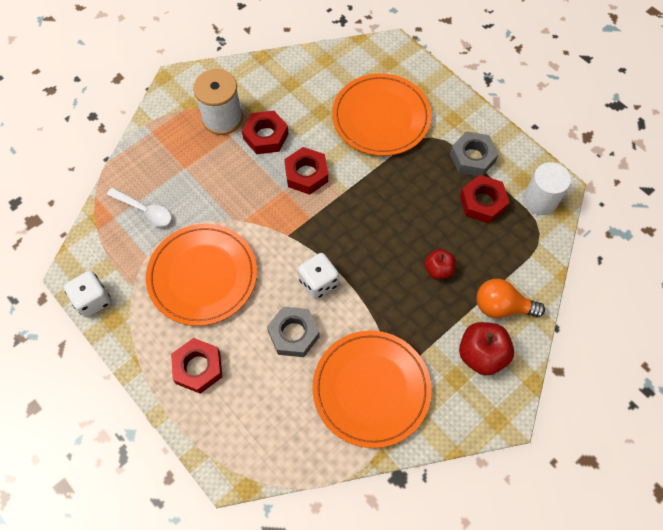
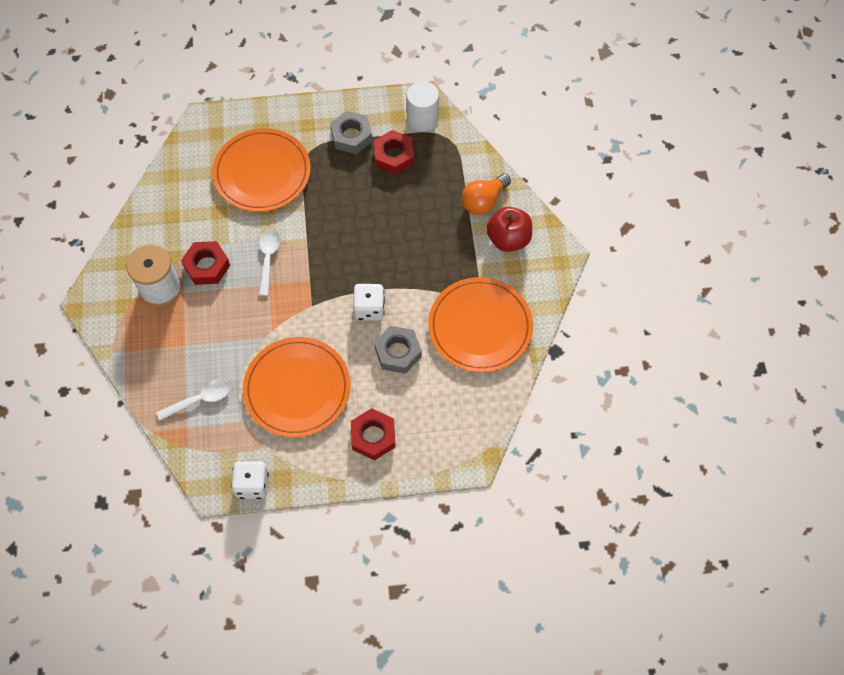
camera: 55 degrees left, 0 degrees up
red nut [284,147,328,195] -> white spoon [259,229,280,296]
red apple [425,249,456,279] -> none

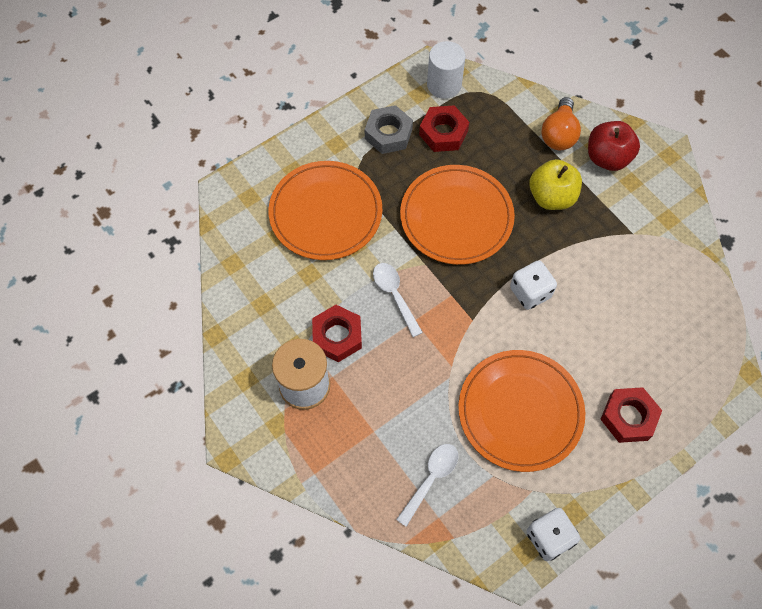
camera: 30 degrees left, 0 degrees up
grey nut [374,326,422,374] -> none
orange plate [428,277,533,373] -> orange plate moved to [400,165,515,265]
none -> yellow apple [529,159,582,210]

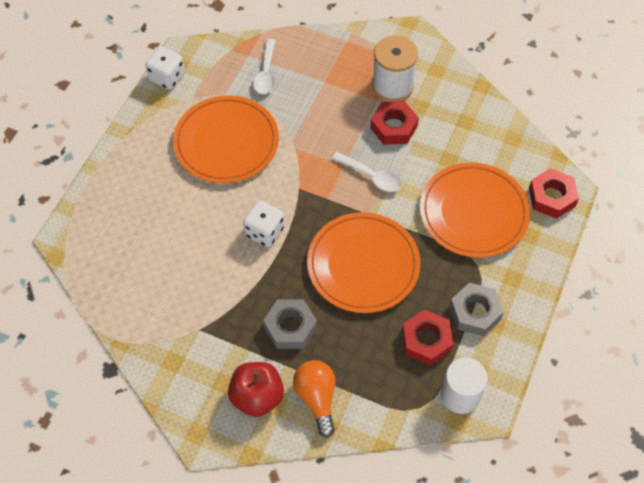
camera: 150 degrees right, 5 degrees down
yellow apple [529,159,582,210] -> grey nut [263,299,317,349]
red nut [600,387,662,443] -> red nut moved to [529,168,579,219]

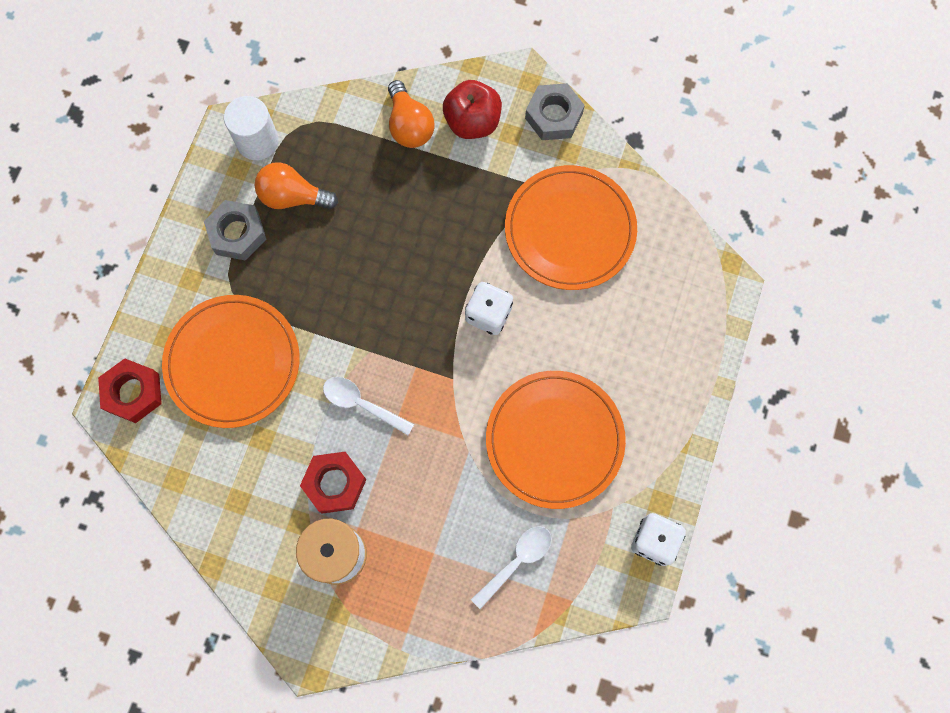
camera: 175 degrees right, 15 degrees up
white spoon [254,39,276,94] -> white spoon turned 45 degrees clockwise [471,526,551,609]
grey nut [263,299,317,349] -> grey nut moved to [525,83,585,140]
orange plate [307,212,421,313] -> orange plate moved to [505,165,637,290]
red nut [402,310,453,366] -> orange light bulb [255,162,338,209]

